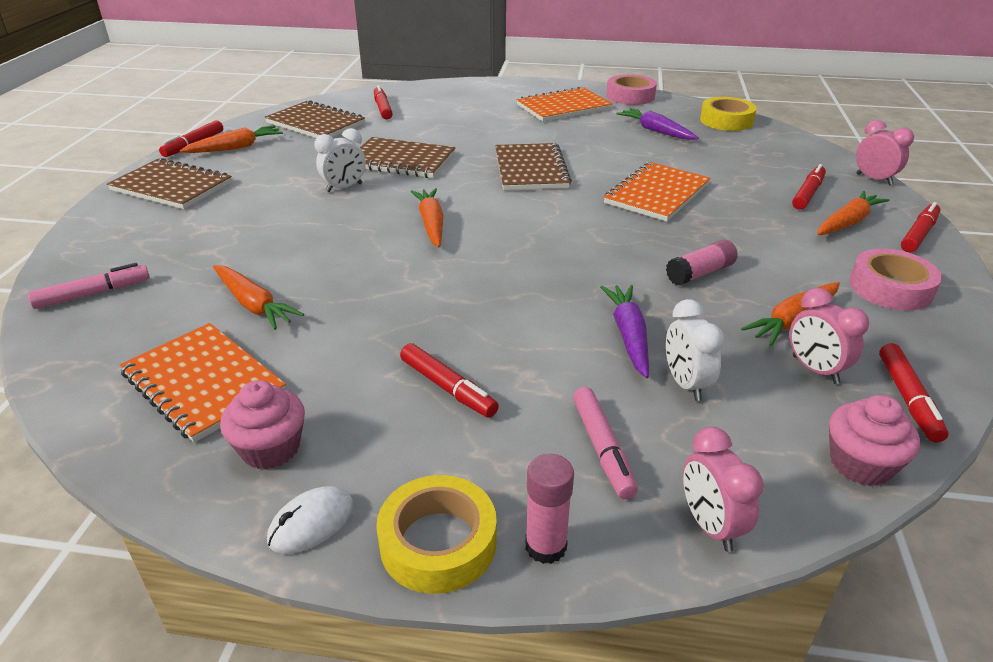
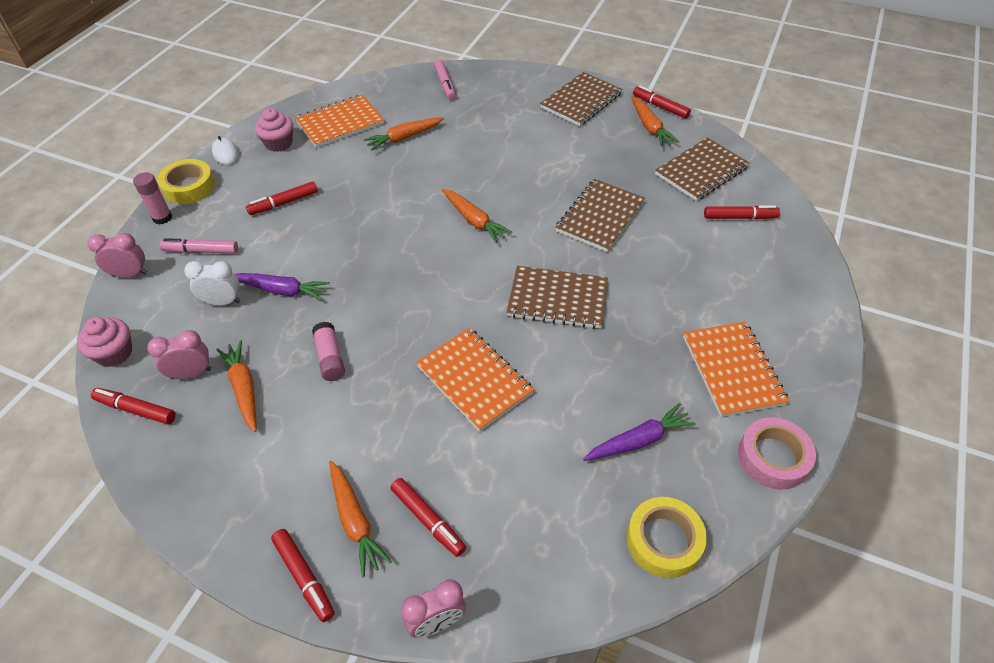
camera: 105 degrees right, 15 degrees up
white clock [314,128,366,192] -> none
orange carrot [410,188,444,247] -> orange carrot turned 45 degrees clockwise [442,189,512,243]
pink tape [849,248,942,310] -> none

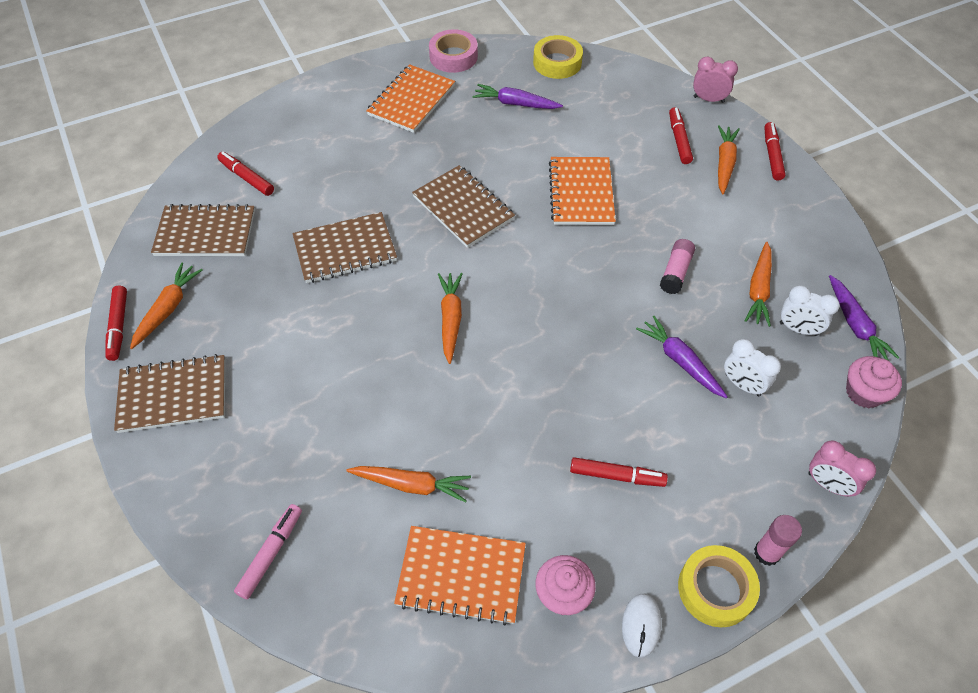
camera: 140 degrees left, 5 degrees up
red marker [91,388,176,424] -> purple carrot [829,275,900,361]
pink clock [147,330,211,379] -> white clock [780,285,840,336]
pink marker [159,238,238,254] -> none

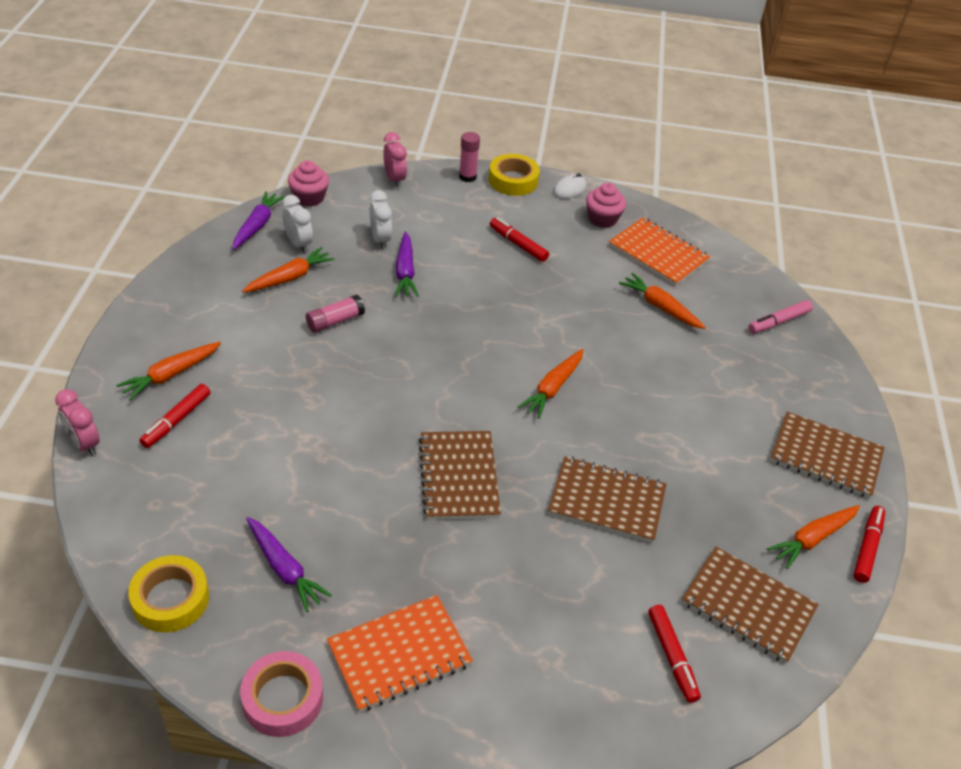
camera: 150 degrees left, 10 degrees down
orange notebook [549,157,616,225] -> none
red marker [764,122,786,181] -> none

